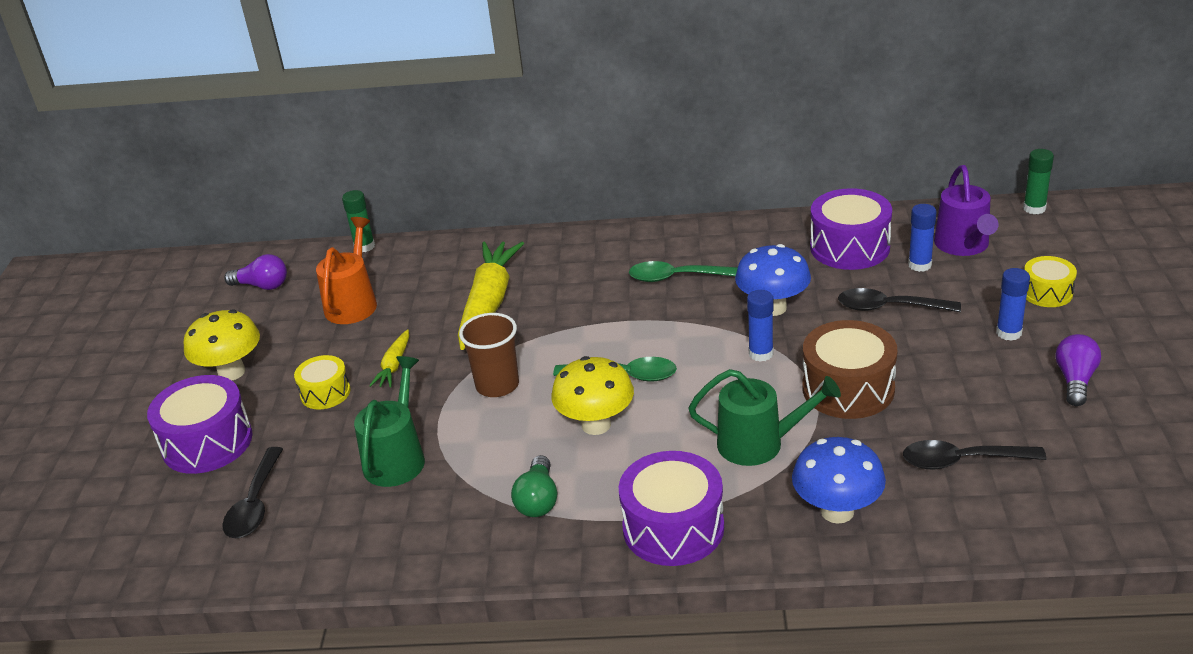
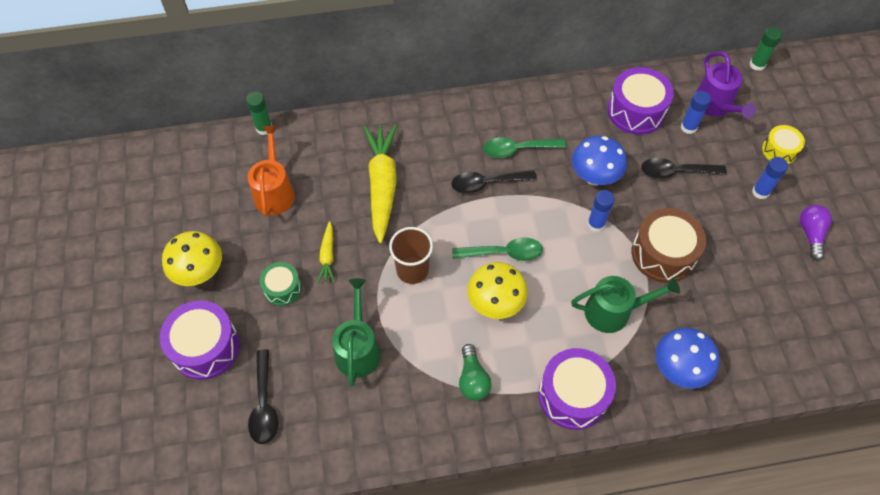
camera: 15 degrees left, 25 degrees up
purple light bulb [224,254,287,290] -> none
yellow drum [294,355,351,410] -> green drum [260,262,302,306]
black spoon [903,440,1046,469] -> black spoon moved to [452,170,537,194]

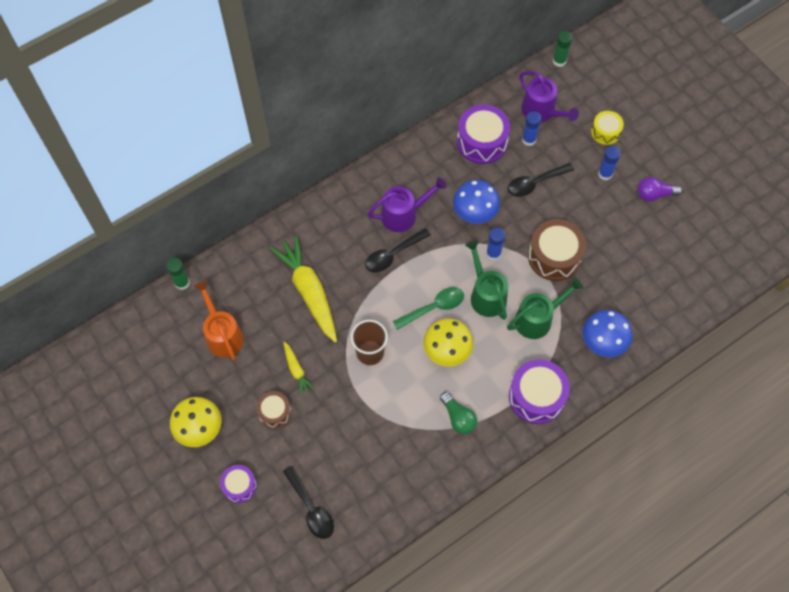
camera: 25 degrees left, 5 degrees up
purple drum [160,300,240,380] -> purple drum [220,465,257,503], size x0.58
green drum [260,262,302,306] -> brown drum [256,391,291,429]
green watering can [332,278,380,386] -> green watering can moved to [465,241,508,320]
green spoon [483,138,566,158] -> purple watering can [368,177,446,232]
purple light bulb [800,205,832,260] -> purple light bulb turned 75 degrees counterclockwise [638,177,683,201]

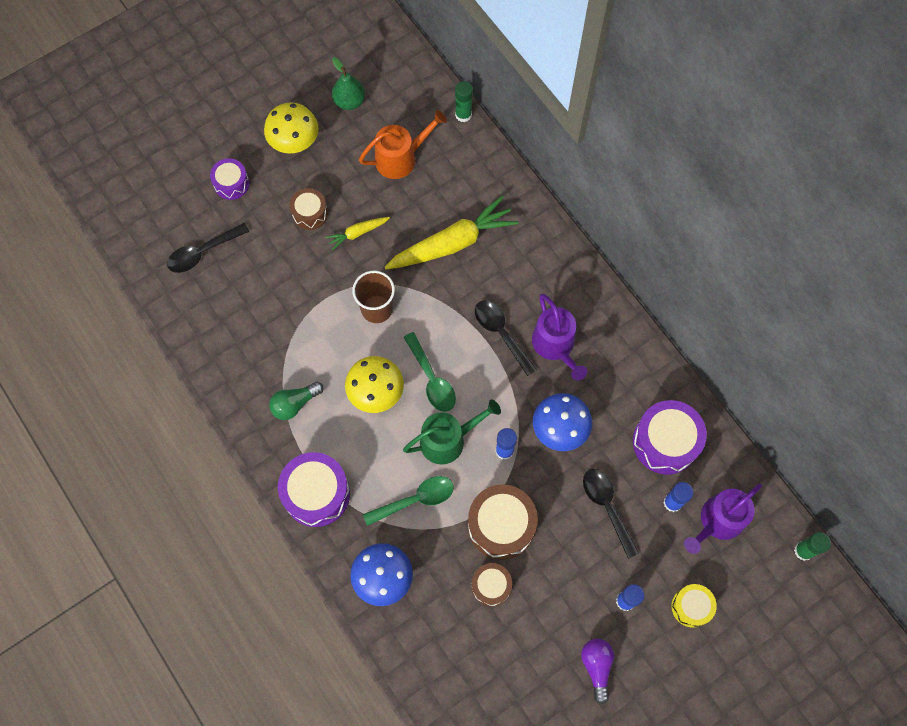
camera: 90 degrees right, 5 degrees up
green watering can [507,278,583,339] -> green spoon [363,476,454,526]
none -> green pear [332,57,365,110]
none -> brown drum [472,563,512,606]

